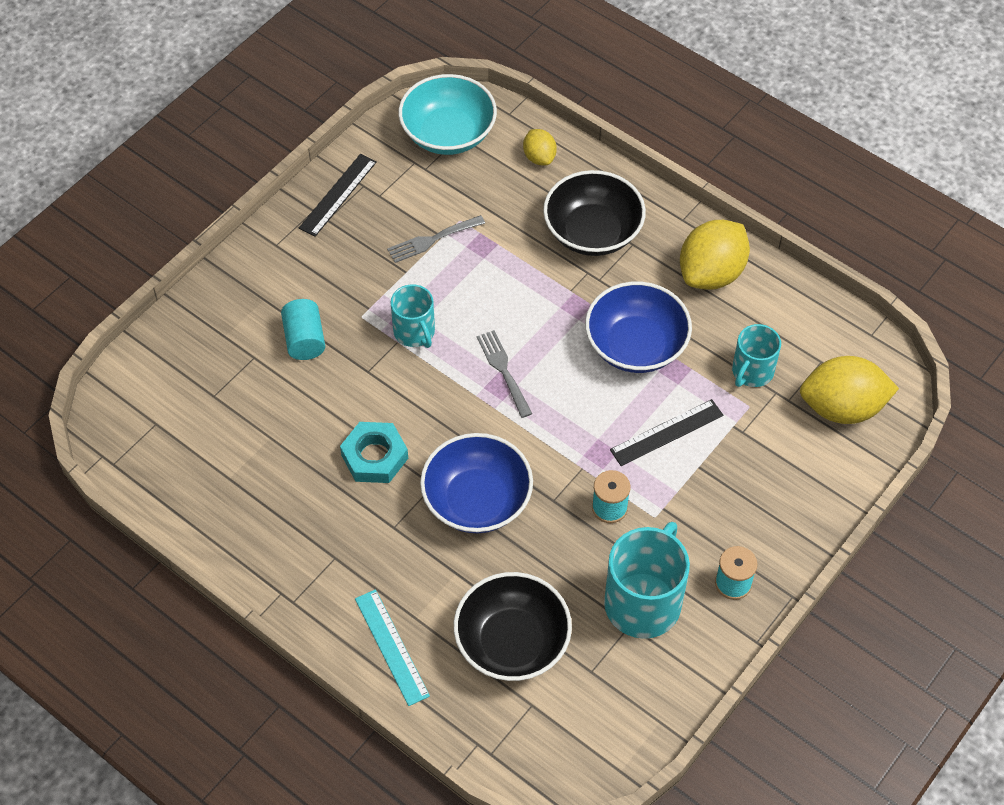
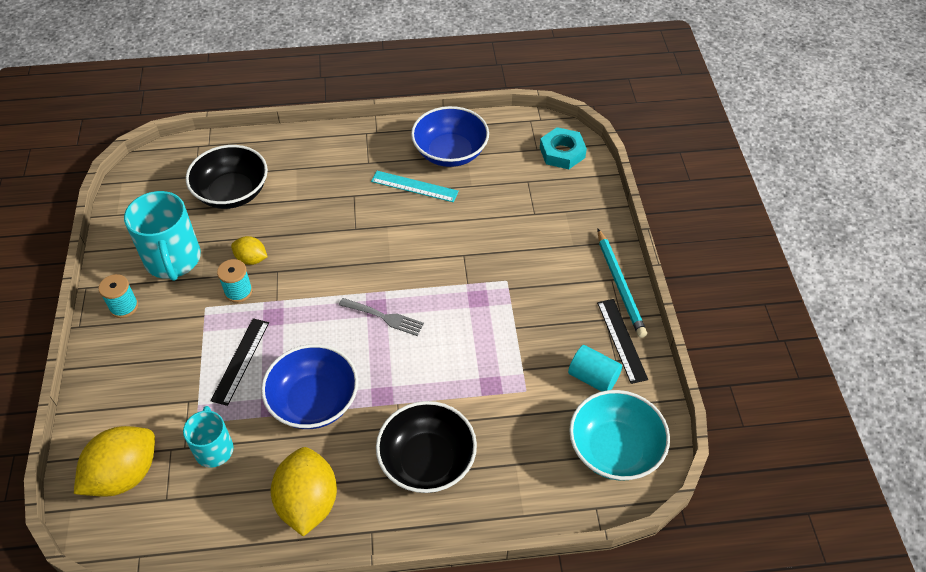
camera: 135 degrees right, 5 degrees down
turquoise cylinder [281,299,325,360] -> turquoise cylinder moved to [568,345,622,392]
turquoise nut [340,422,408,483] -> turquoise nut moved to [540,127,587,169]
turquoise ruler [355,589,430,706] -> turquoise ruler moved to [371,171,459,202]
grey fork [387,215,485,263] -> none
turquoise mug [390,284,435,348] -> none
blue bowl [420,433,533,533] -> blue bowl moved to [411,106,489,167]
yellow lemon [523,129,557,165] -> yellow lemon moved to [231,236,267,265]
none -> turquoise pencil [598,229,647,338]

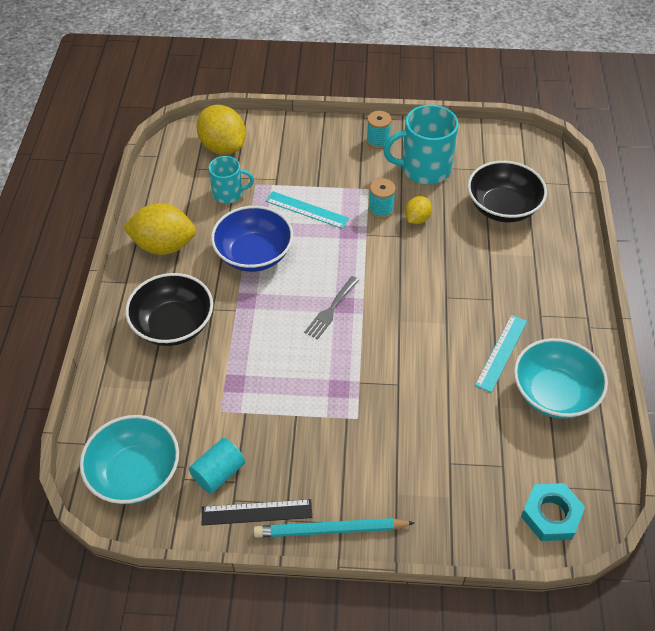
camera: 100 degrees right, 0 degrees up
black ruler [211,318,269,406] -> turquoise ruler [266,191,349,229]
blue bowl [411,106,489,167] -> turquoise bowl [514,338,608,419]

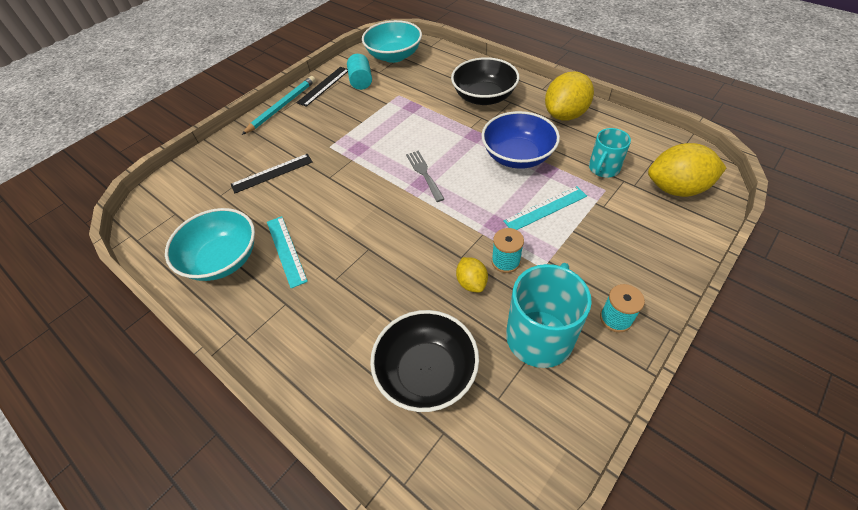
camera: 130 degrees right, 0 degrees up
turquoise nut [521,483,585,541] -> none
none -> black ruler [231,154,312,193]

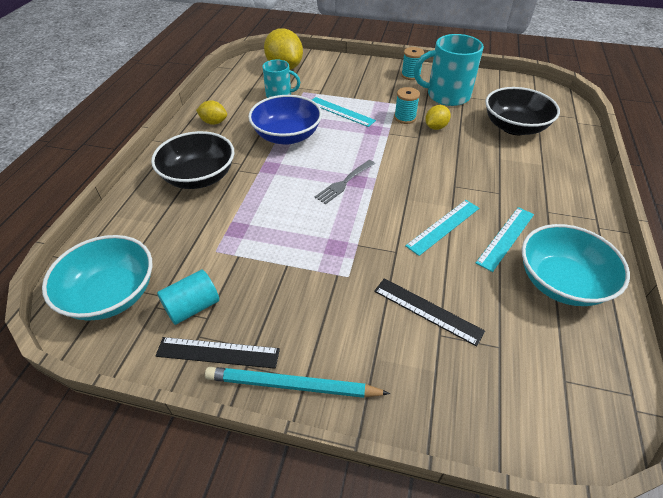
camera: 120 degrees left, 5 degrees down
yellow lemon [545,72,594,121] -> yellow lemon [196,100,227,125], size x0.53
none -> turquoise ruler [405,200,479,256]

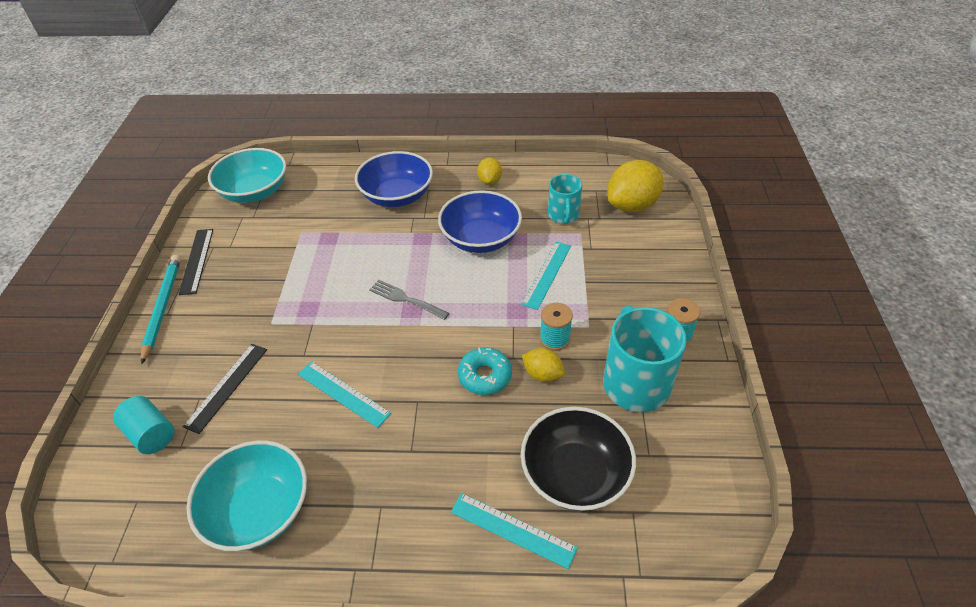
camera: 80 degrees right, 0 degrees up
black bowl [151,131,234,189] -> blue bowl [355,151,433,207]
turquoise cylinder [157,270,219,325] -> turquoise cylinder moved to [113,396,175,454]
turquoise ruler [476,207,534,272] -> turquoise ruler moved to [451,493,578,569]
none -> turquoise donut [458,347,512,395]

